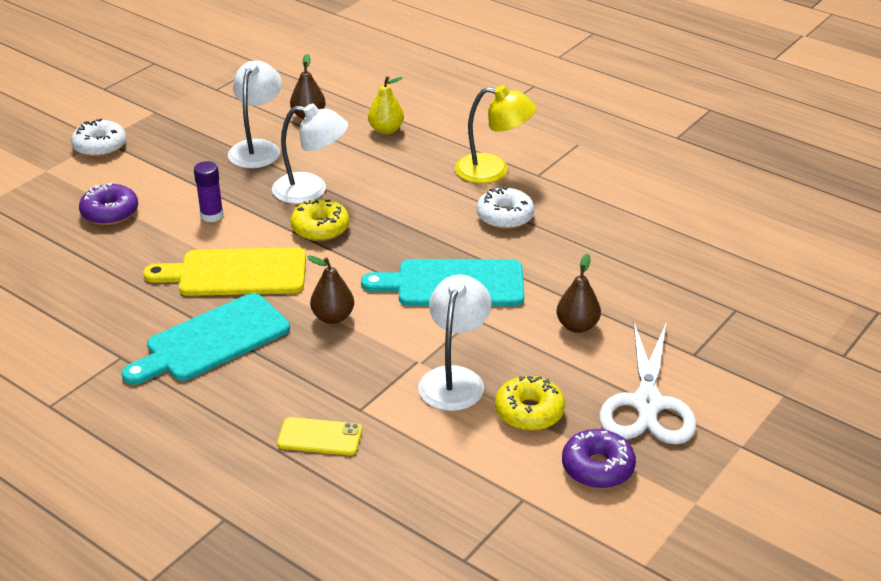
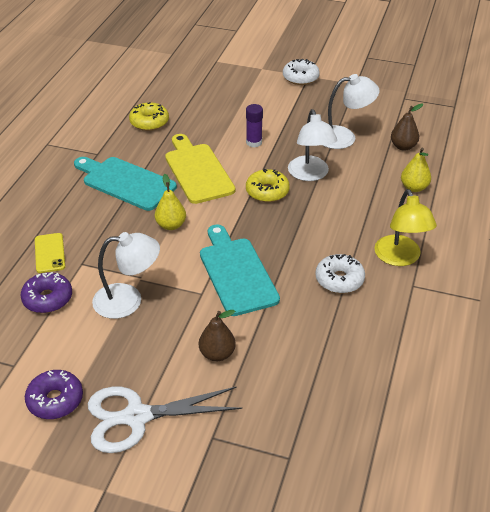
camera: 70 degrees right, 5 degrees up
purple donut [79,183,138,225] -> purple donut moved to [20,272,72,313]
brown pear [307,255,354,324] -> yellow pear [155,174,186,230]
yellow donut [495,376,565,431] -> yellow donut moved to [129,102,169,131]

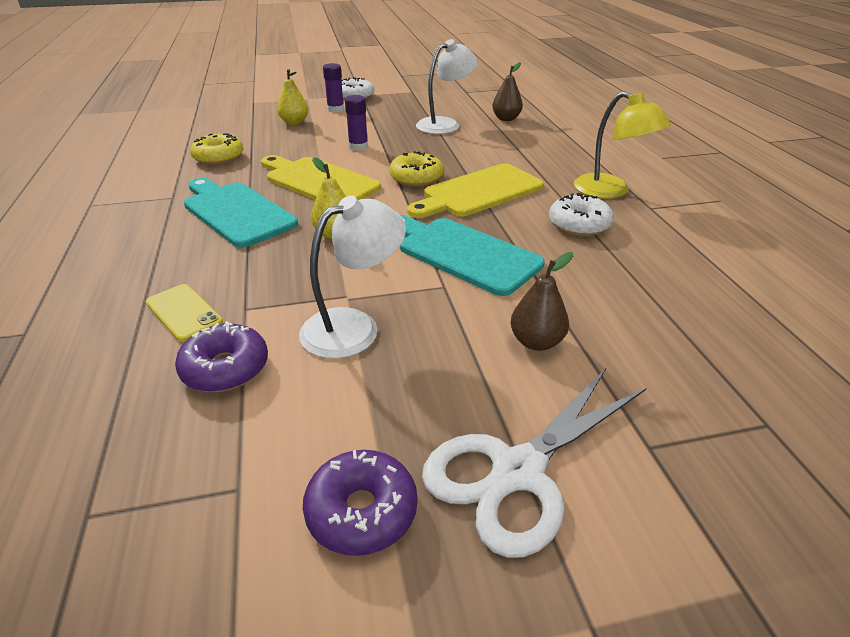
camera: 30 degrees left, 5 degrees down
turquoise cutting board [74,157,177,211] -> turquoise cutting board turned 45 degrees clockwise [184,178,298,248]
white lamp [288,109,337,181] -> none
yellow pear [401,148,431,192] -> yellow pear moved to [277,69,308,125]
none -> purple glue stick [323,63,344,112]
none -> yellow cutting board [407,164,544,218]

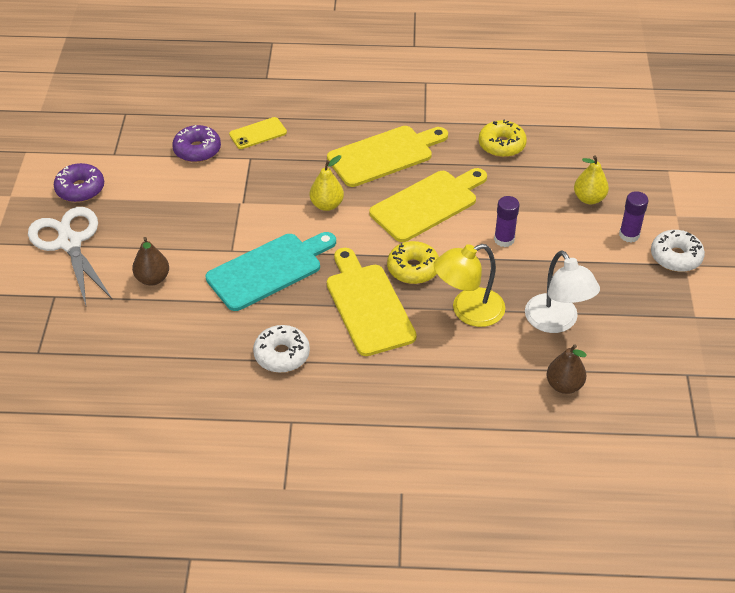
camera: 105 degrees right, 10 degrees up
turquoise cutting board [184,178,298,248] -> yellow cutting board [327,126,448,187]
white lamp [299,195,406,359] -> none
yellow lamp [574,91,671,199] -> yellow lamp moved to [434,244,505,327]

